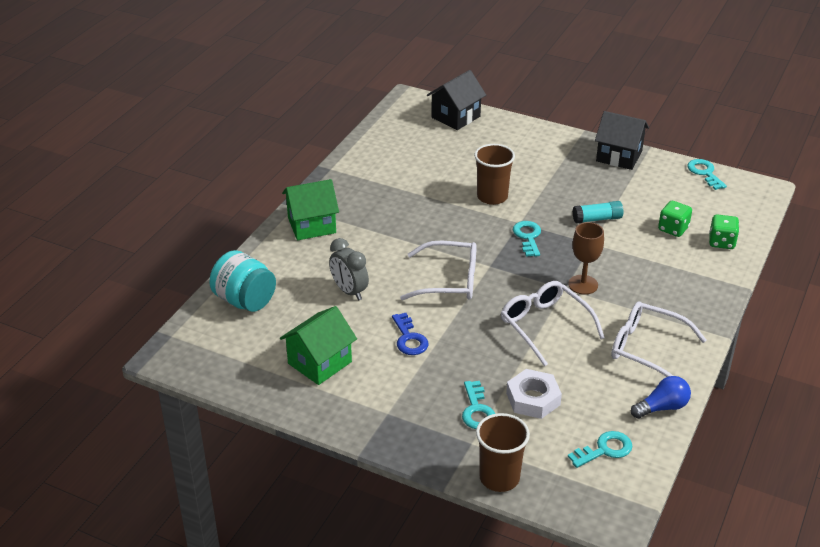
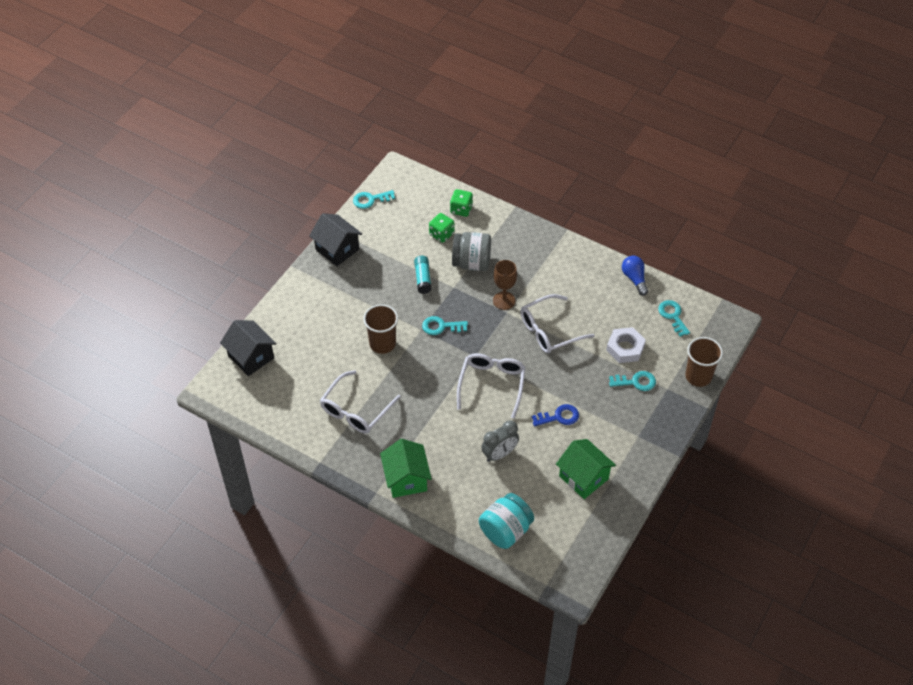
camera: 85 degrees left, 15 degrees up
black house [595,111,649,170] -> black house turned 75 degrees counterclockwise [309,213,362,266]
white glasses [611,301,706,377] -> white glasses moved to [320,370,401,434]
none -> grey jar [452,232,491,271]

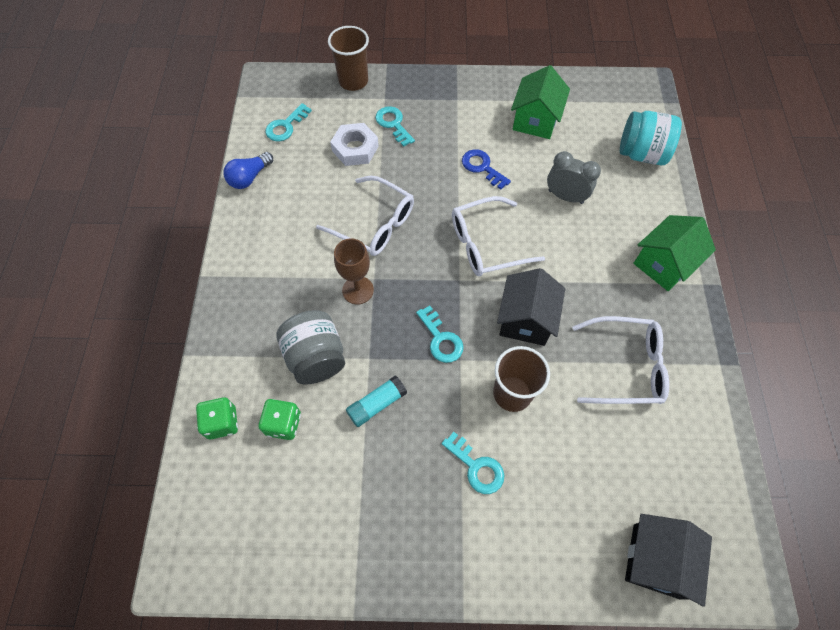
camera: 120 degrees left, 10 degrees up
black house [309,213,362,266] -> black house moved to [497,268,565,346]
turquoise key [353,190,395,209] -> turquoise key moved to [442,432,504,494]

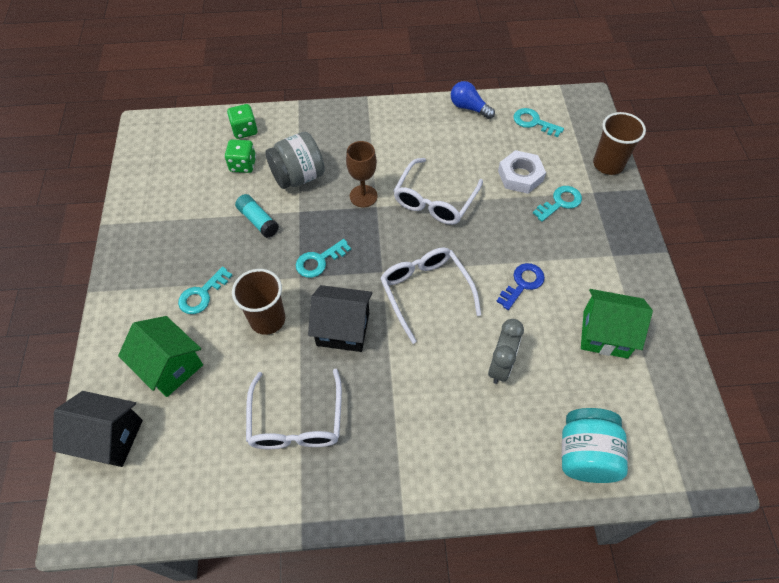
camera: 85 degrees right, 5 degrees down
green house [633,215,716,291] -> green house moved to [118,316,203,397]

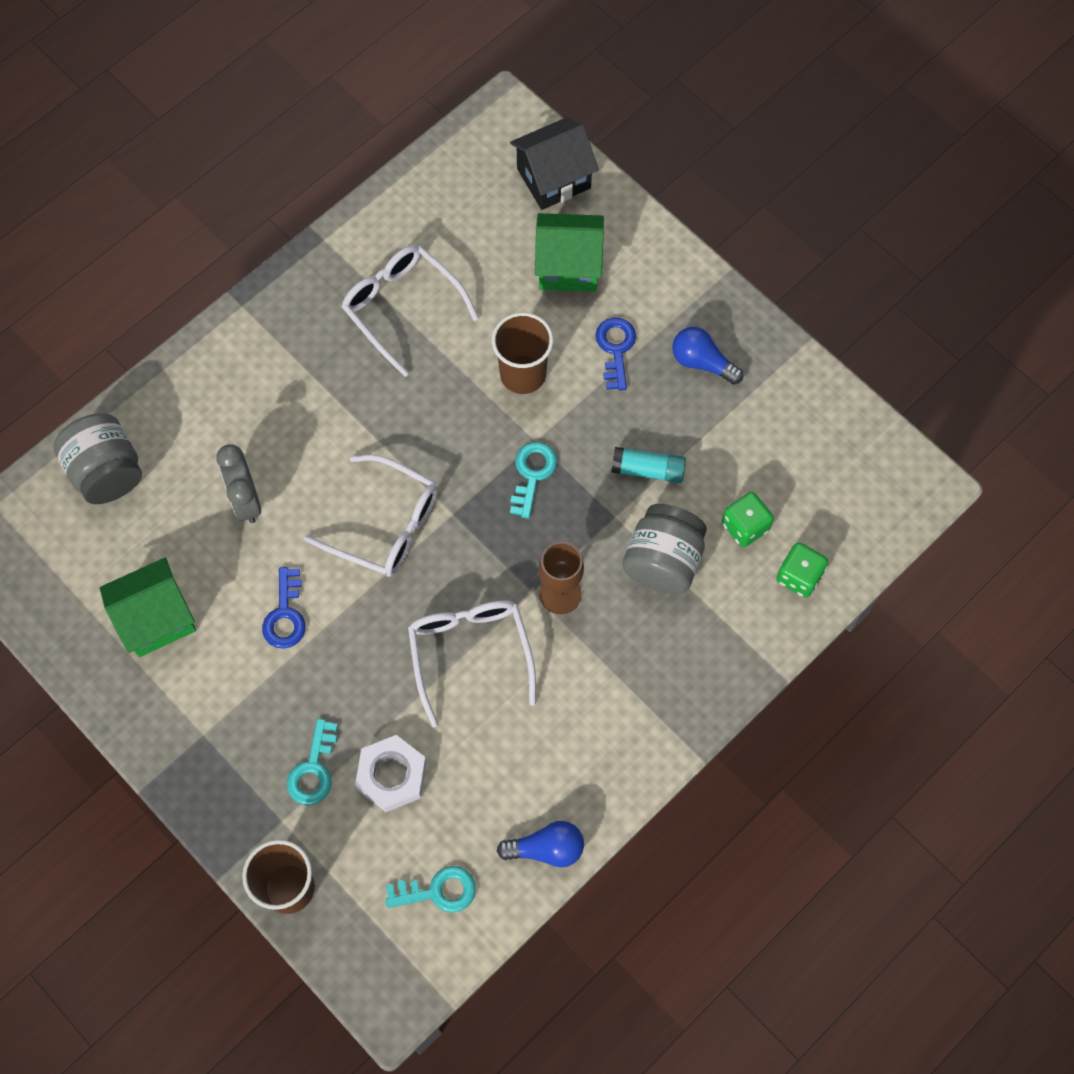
camera: 140 degrees right, 10 degrees up
turquoise key [178,267,233,314] -> blue key [595,318,636,390]
black house [308,285,372,352] -> none
turquoise jar [562,408,628,483] -> grey jar [53,413,142,504]
none -> blue light bulb [672,327,743,385]

